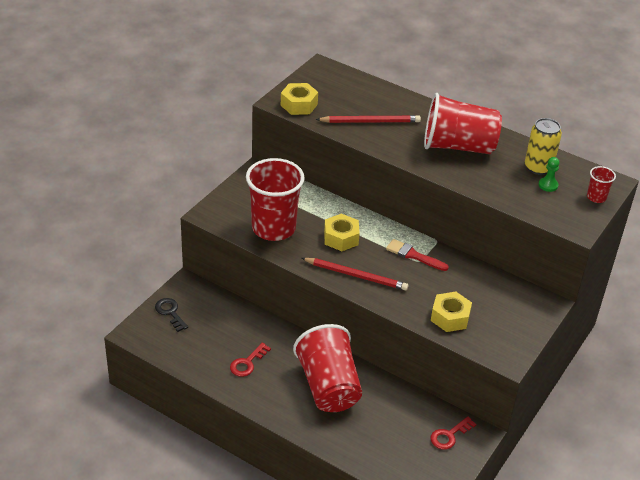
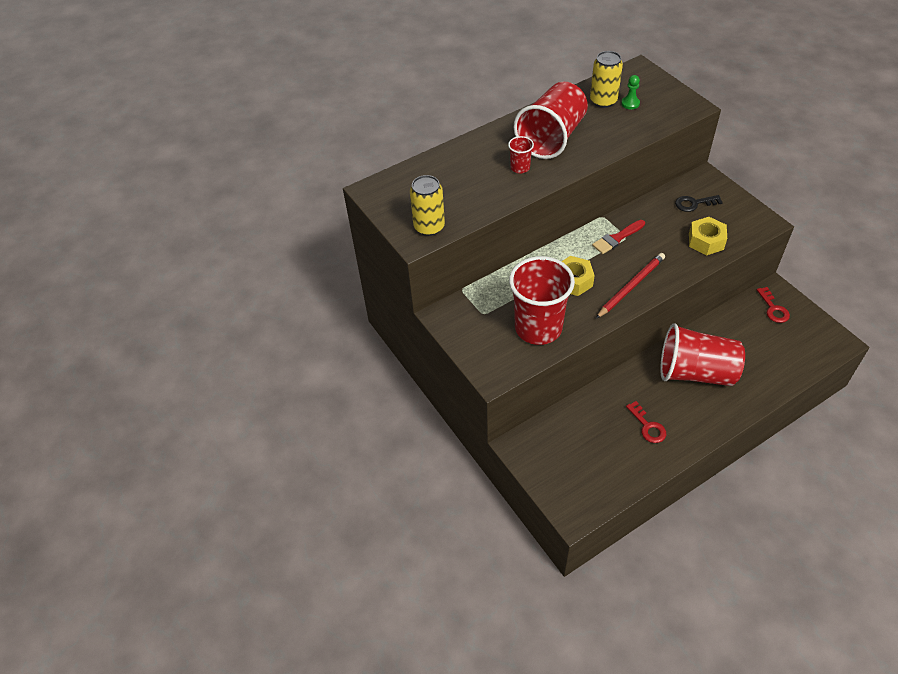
camera: 60 degrees left, 10 degrees up
black key [155,298,188,332] -> black key moved to [675,195,723,212]
yellow nut [281,83,318,115] -> yellow can [410,175,445,236]
red pencil [316,115,421,123] -> none
red cup [587,166,616,203] -> red cup moved to [508,136,534,173]

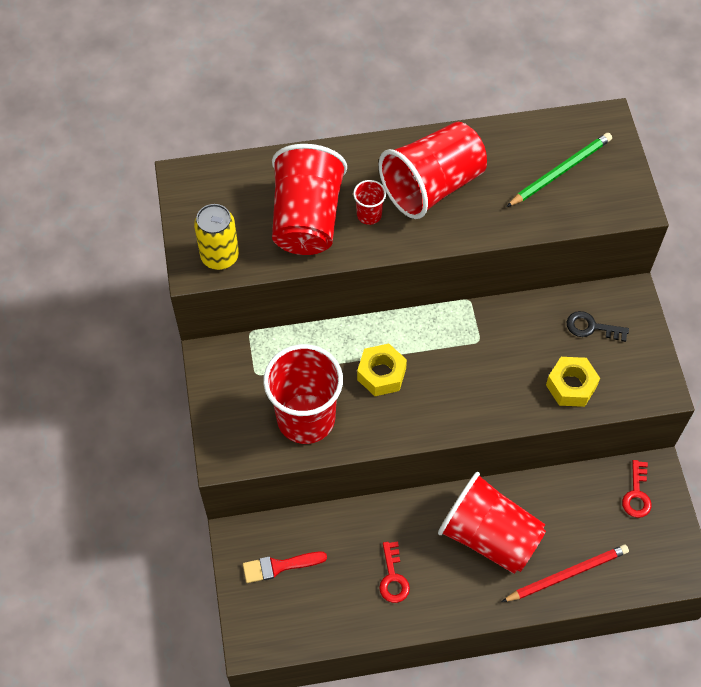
camera: 20 degrees right, 10 degrees up
yellow can [590,51,623,108] -> none
red brush [592,220,645,254] -> red brush moved to [243,552,327,583]
red pencil [596,253,665,319] -> red pencil moved to [501,545,629,602]
green pawn [621,75,640,109] -> green pencil [506,133,612,207]
none -> red cup [272,144,347,255]

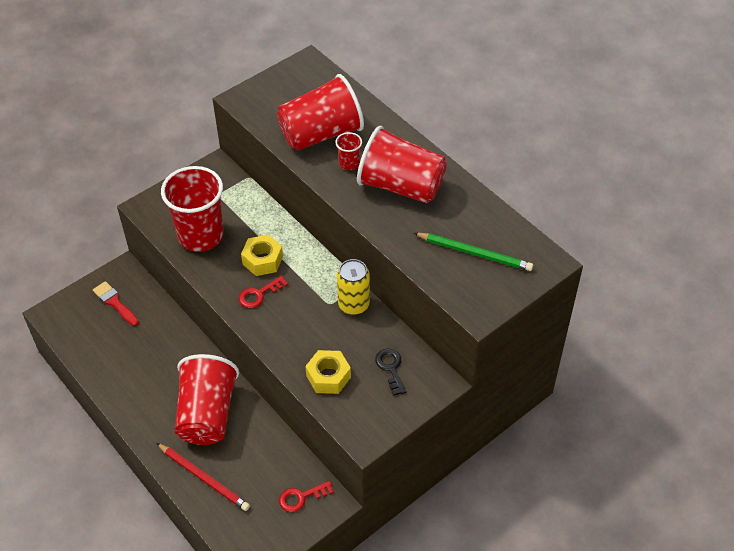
camera: 60 degrees right, 10 degrees down
yellow can [194,204,239,270] -> yellow can moved to [337,259,370,315]
red key [379,542,410,603] -> red key moved to [238,276,288,308]

